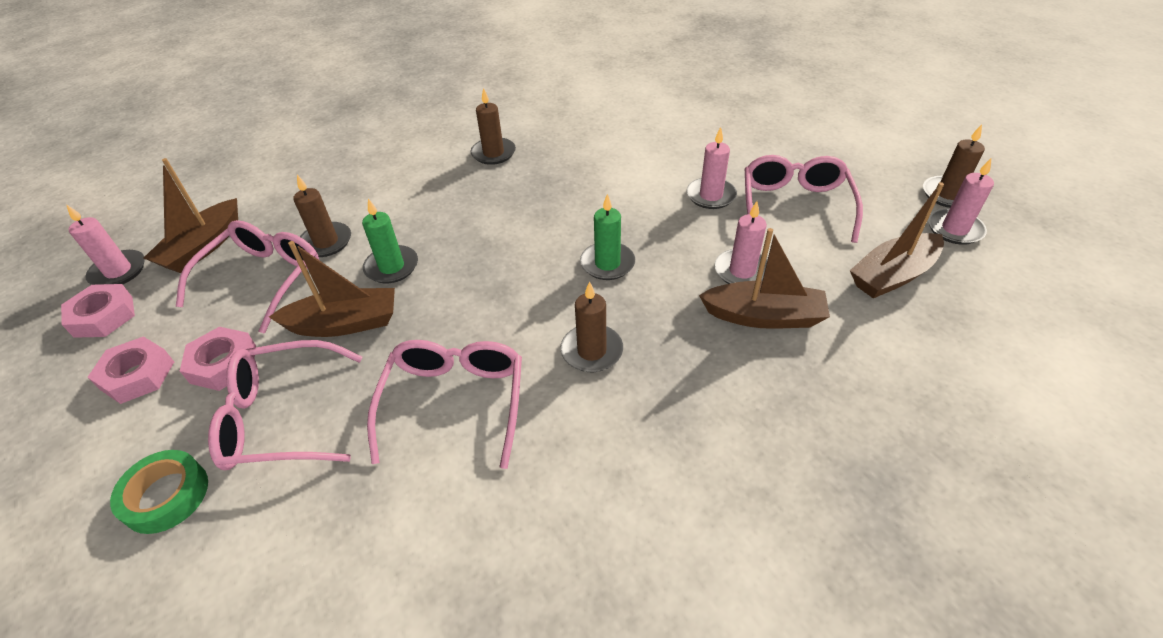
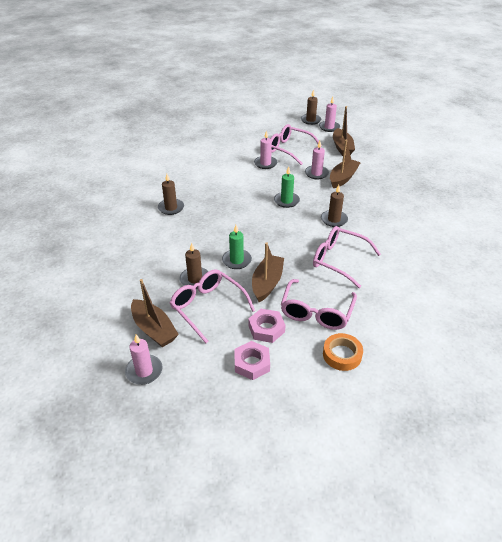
camera: 65 degrees left, 5 degrees down
pink nut [61,284,135,338] -> none
green tape [110,450,208,534] -> orange tape [323,333,363,371]

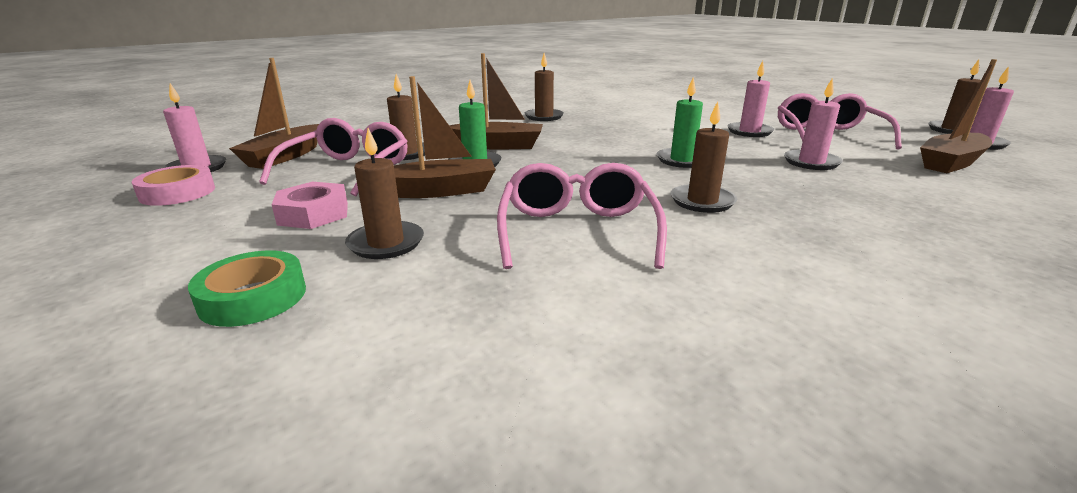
camera: 60 degrees right, 15 degrees down
pink nut [234,341,270,380] -> none
pink glasses [281,279,357,330] -> brown candle [345,128,424,259]
orange tape [323,333,363,371] -> green tape [188,250,306,327]
brown boat [330,140,361,188] -> brown boat moved to [449,53,543,150]
none -> pink tape [132,165,215,206]

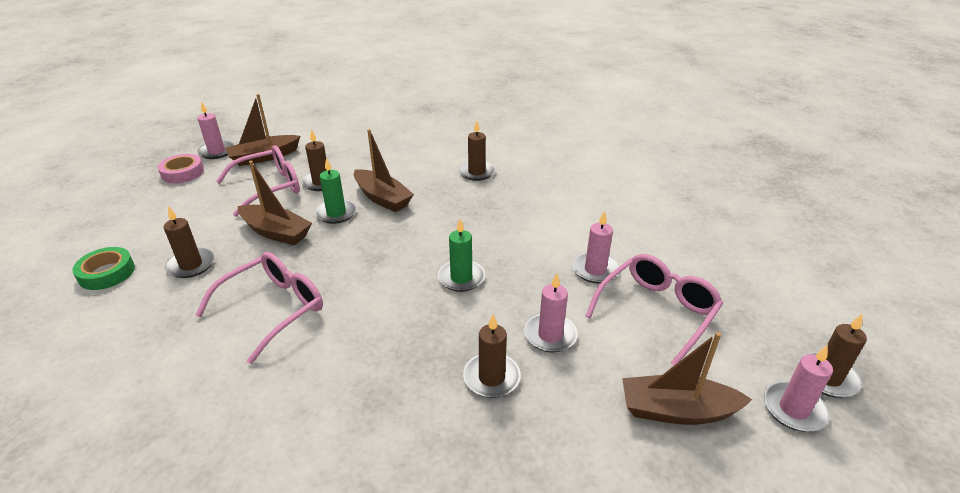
camera: 40 degrees right, 10 degrees up
pink nut [271,182,348,229] -> none
brown candle [671,101,737,213] -> brown candle moved to [463,314,521,398]

